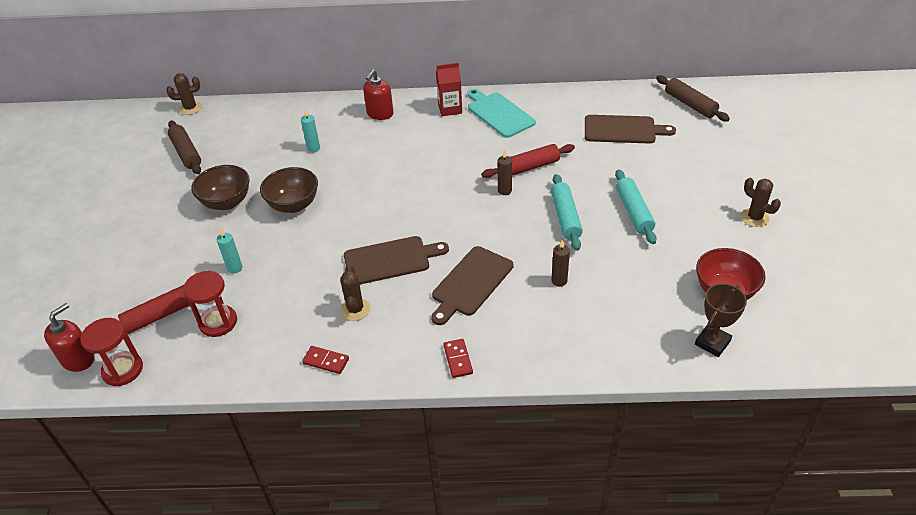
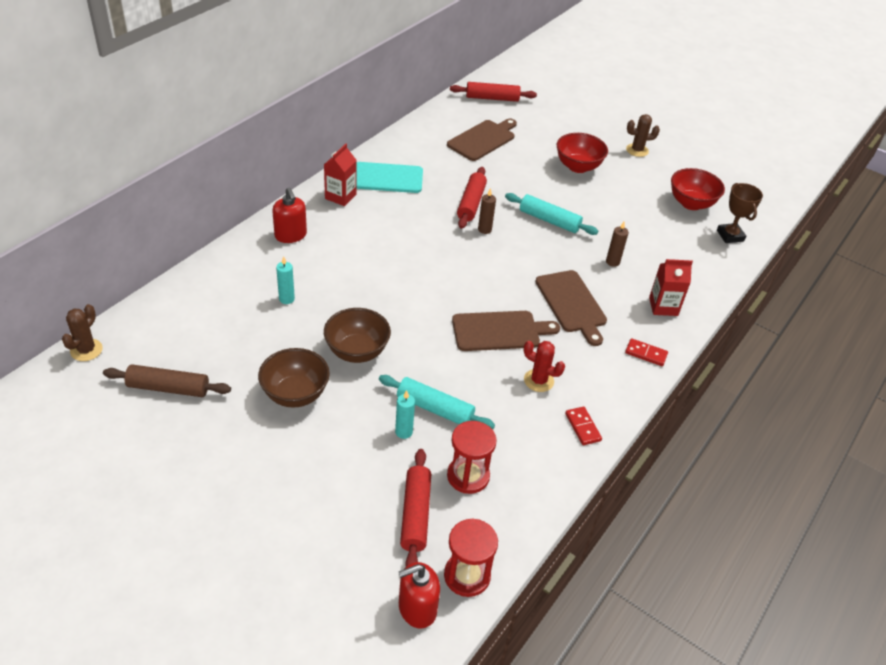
camera: 60 degrees left, 0 degrees up
red soap dispenser [44,303,95,372] -> red soap dispenser turned 90 degrees counterclockwise [399,562,440,629]
red domino [302,346,349,374] -> red domino turned 75 degrees counterclockwise [565,407,602,445]
brown cactus [340,265,370,321] -> red cactus [524,341,565,392]
brown cutting board [344,236,449,284] -> brown cutting board turned 60 degrees clockwise [452,311,560,351]
turquoise rolling pin [615,169,657,244] -> turquoise rolling pin moved to [379,375,495,429]
brown rolling pin [656,75,730,122] -> red rolling pin [450,82,537,102]
none -> red bowl [556,133,608,173]
none -> red carton [649,259,693,316]

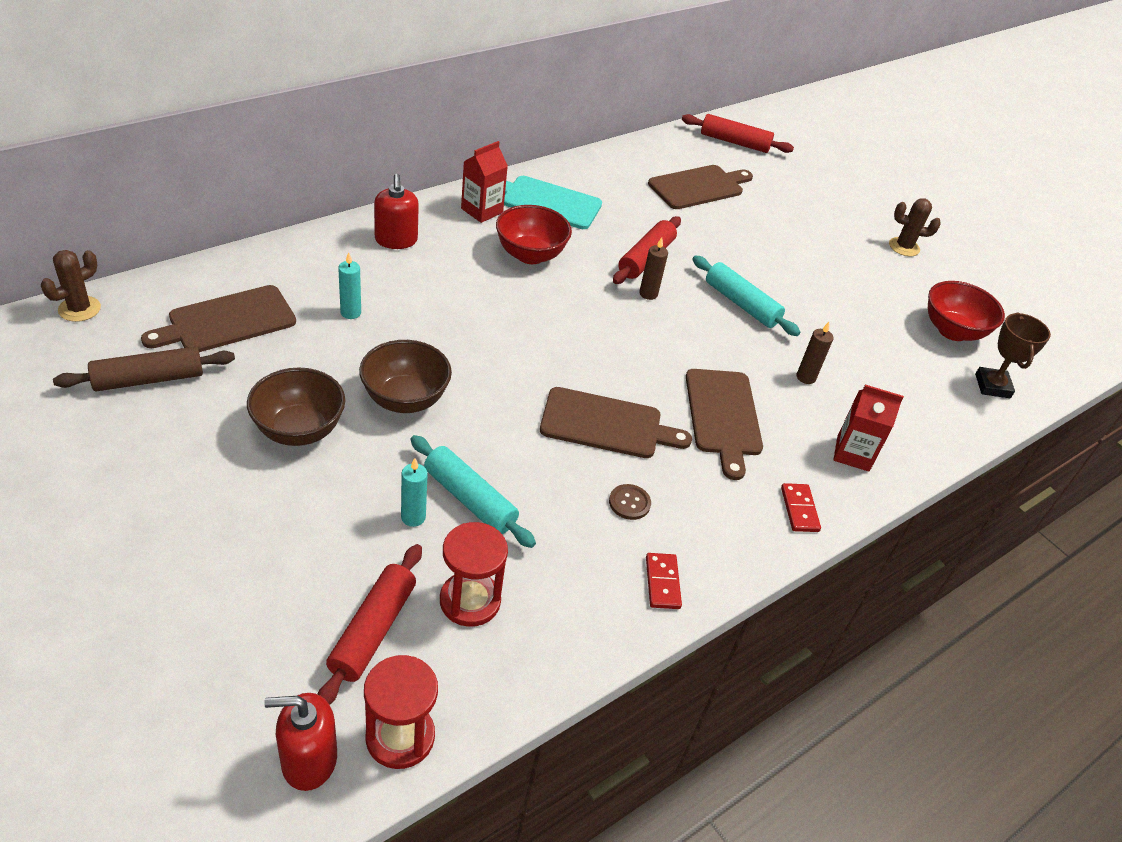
camera: 15 degrees right, 0 degrees up
brown rolling pin [103,364,231,397] -> brown rolling pin turned 45 degrees counterclockwise [53,347,235,391]
red cactus [524,341,565,392] -> brown button [609,484,651,520]
red bowl [556,133,608,173] -> red bowl moved to [496,205,572,264]
red domino [625,338,668,366] -> red domino turned 45 degrees clockwise [781,483,821,532]
none -> brown cutting board [141,285,296,352]

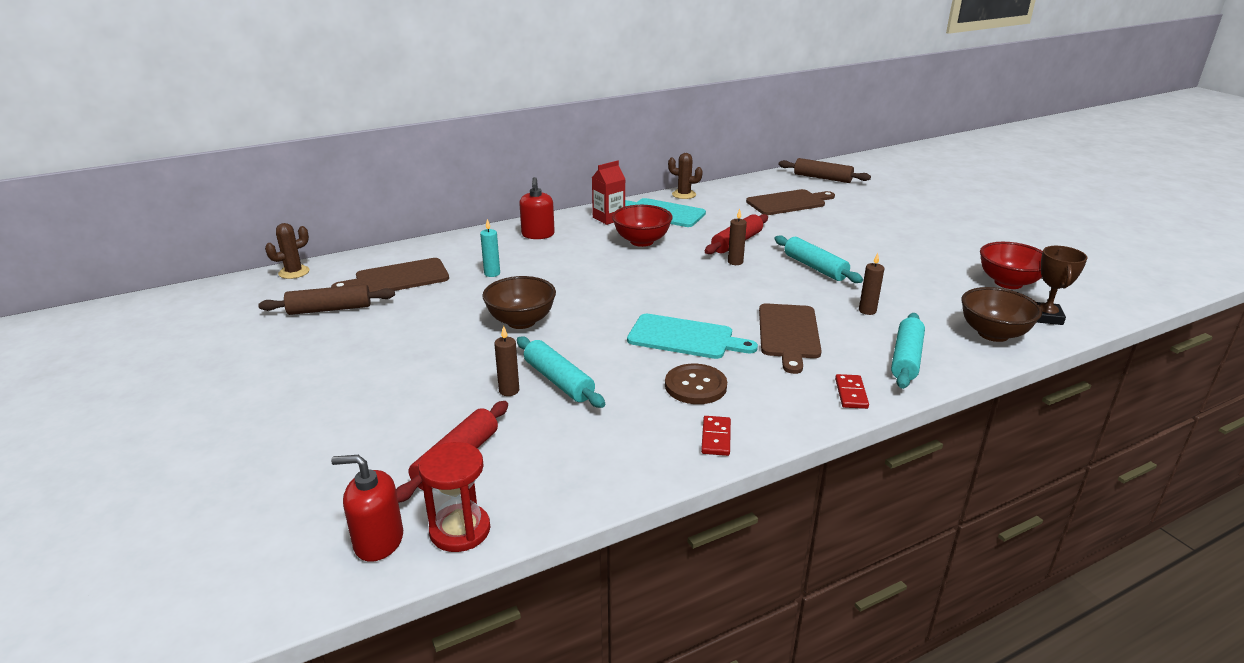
camera: 15 degrees right, 15 degrees down
brown bowl [247,367,345,446] -> brown bowl moved to [961,287,1042,342]
turquoise candle [401,458,428,527] -> brown candle [494,326,519,396]
red hourglass [440,522,508,627] -> none
brown cutting board [540,387,692,458] -> turquoise cutting board [627,314,758,359]
brown button [609,484,651,520] -> brown button [665,364,727,404], size x1.70
red rolling pin [682,114,794,153] -> brown rolling pin [778,158,871,183]
red carton [833,385,904,472] -> turquoise rolling pin [891,313,925,389]
brown cactus [889,198,941,256] -> brown cactus moved to [668,153,703,199]

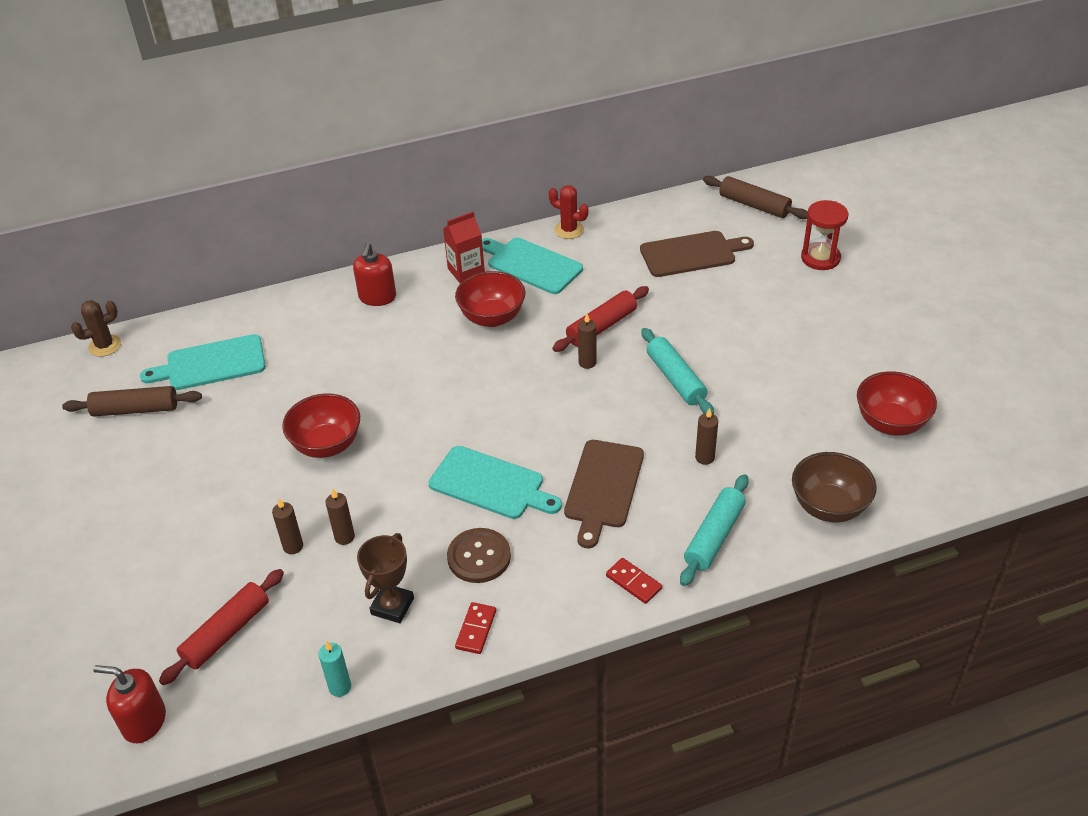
camera: 10 degrees right, 15 degrees up
brown cutting board [331,258,449,292] -> turquoise cutting board [140,334,266,390]
red hourglass [418,442,490,552] -> red hourglass moved to [801,200,848,270]
turquoise candle [480,219,500,277] -> turquoise candle moved to [319,641,351,697]
brown bowl [482,276,556,329] -> red bowl [282,393,360,458]
turquoise rolling pin [517,336,605,408] -> brown candle [325,489,355,545]
brown cactus [668,153,703,199] -> red cactus [549,185,588,239]
red domino [835,374,869,409] -> red domino turned 60 degrees counterclockwise [606,558,662,604]
brown trophy [1037,246,1088,325] -> brown trophy moved to [357,533,414,623]

